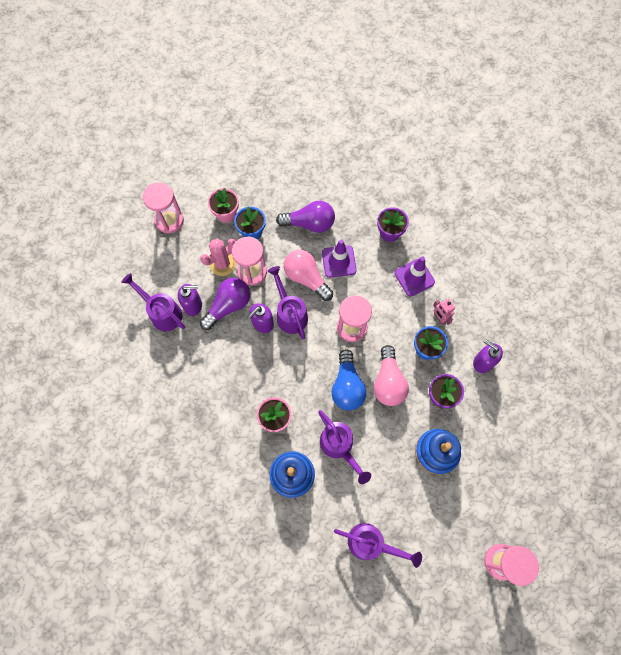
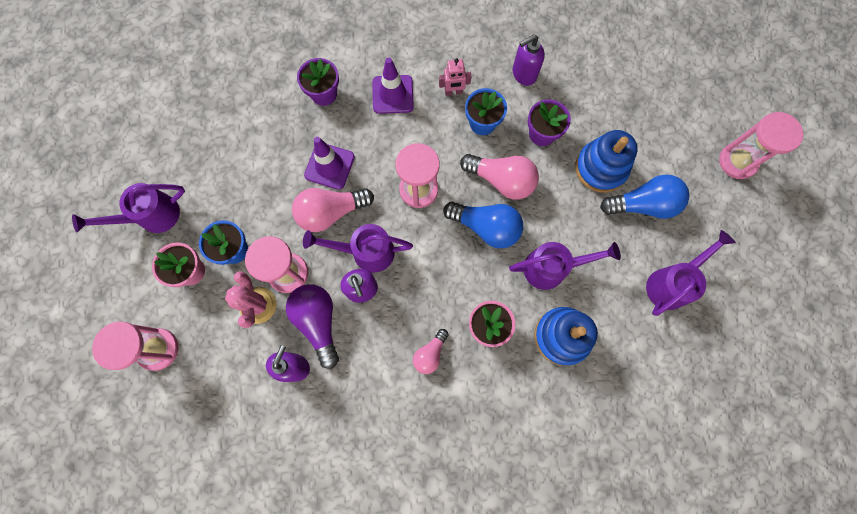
camera: 65 degrees left, 5 degrees up
purple watering can [121,273,185,331] -> purple watering can moved to [72,183,185,233]
purple light bulb [276,201,335,233] -> none
none -> pink light bulb [413,329,449,374]
none -> blue light bulb [600,175,689,219]

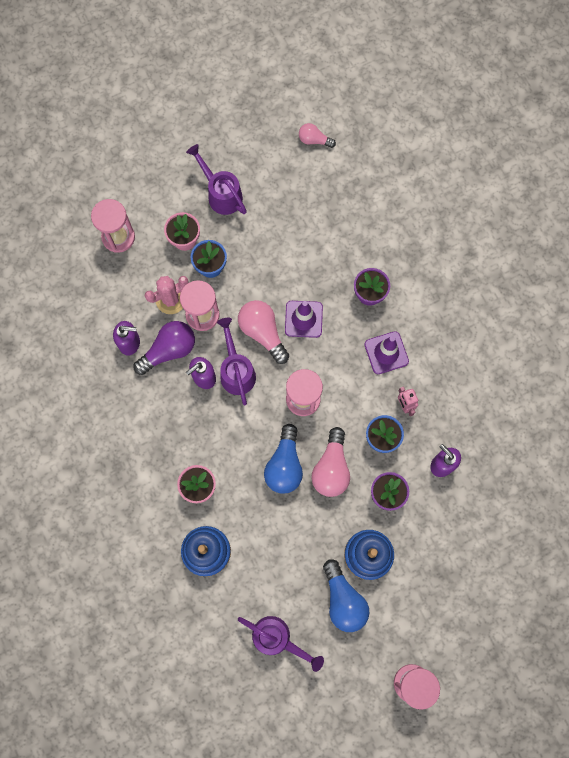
camera: 75 degrees right, 0 degrees up
pink light bulb [413,329,449,374] -> pink light bulb moved to [299,123,336,148]
purple watering can [509,242,621,290] -> none

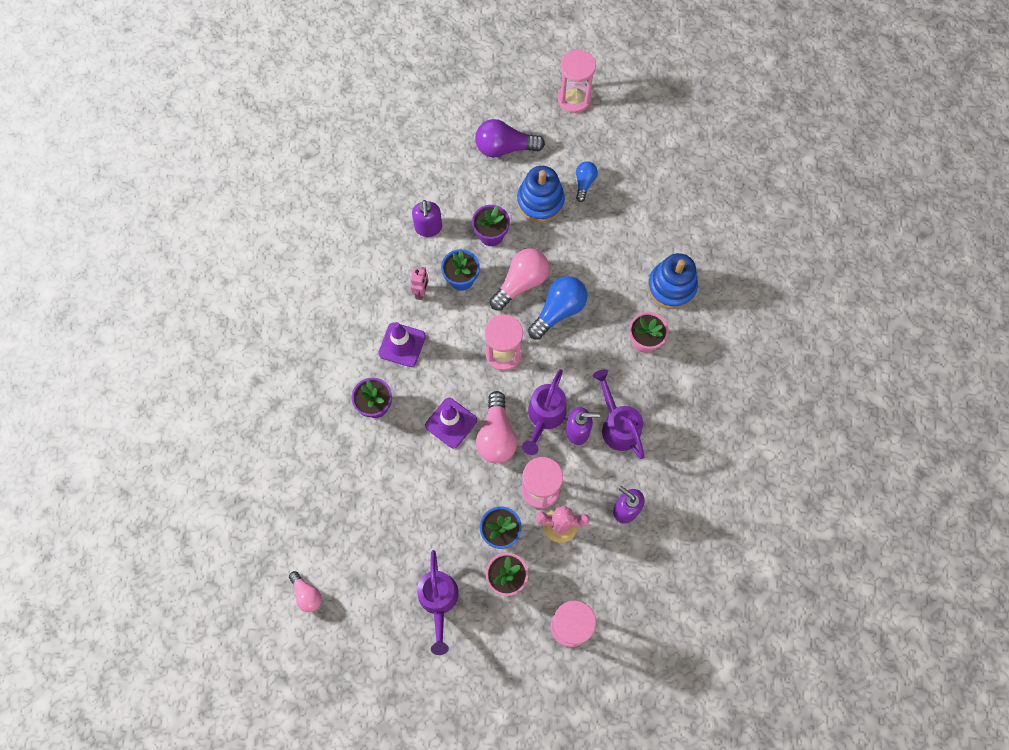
camera: 145 degrees left, 5 degrees down
purple light bulb [134,321,195,375] -> purple light bulb moved to [475,119,545,157]
purple watering can [238,616,324,672] -> purple watering can moved to [593,369,644,459]
blue light bulb [323,559,369,632] -> blue light bulb [576,161,598,202], size x0.58

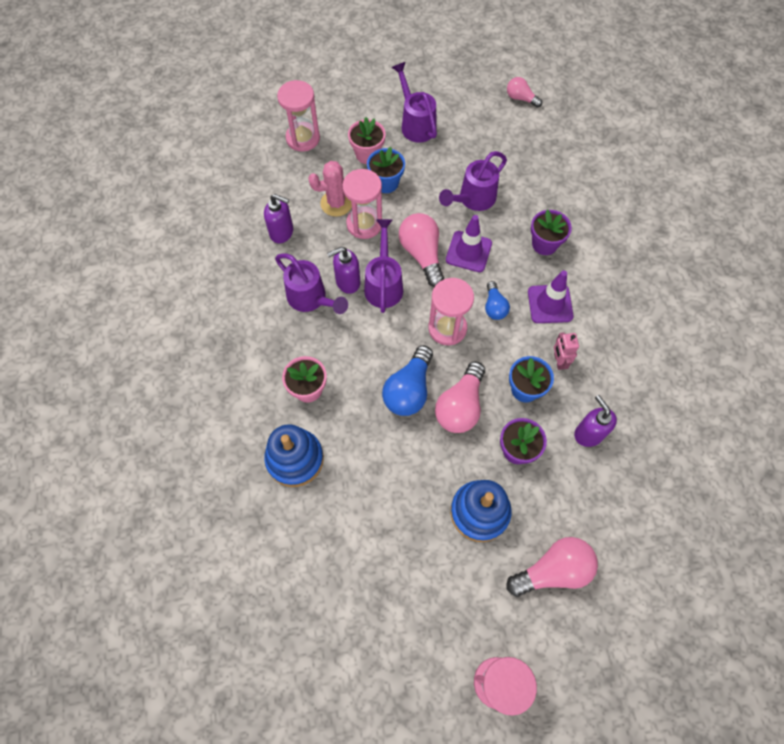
camera: 160 degrees right, 5 degrees down
purple light bulb [475,119,545,157] -> pink light bulb [506,537,598,597]
blue light bulb [576,161,598,202] -> blue light bulb moved to [485,281,510,320]
none -> purple watering can [439,151,507,211]

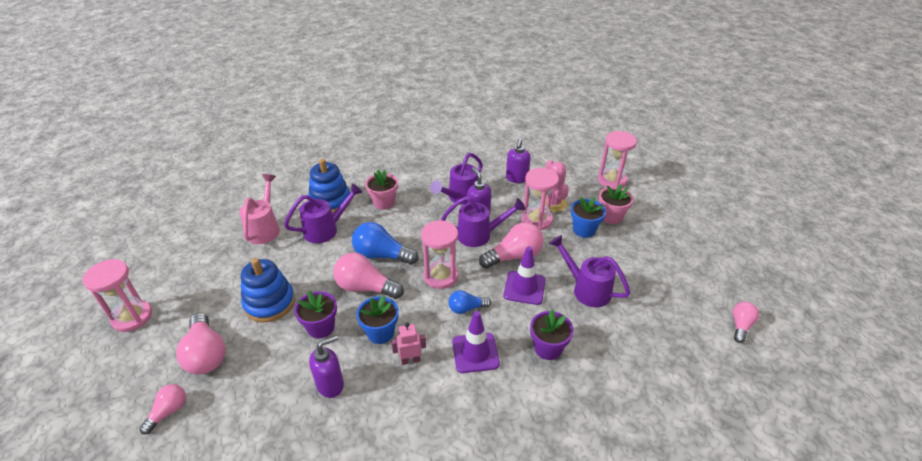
camera: 85 degrees right, 25 degrees down
purple watering can [391,62,437,143] -> purple watering can moved to [284,183,363,243]
none -> pink light bulb [139,384,186,435]
none -> pink watering can [239,174,280,244]

